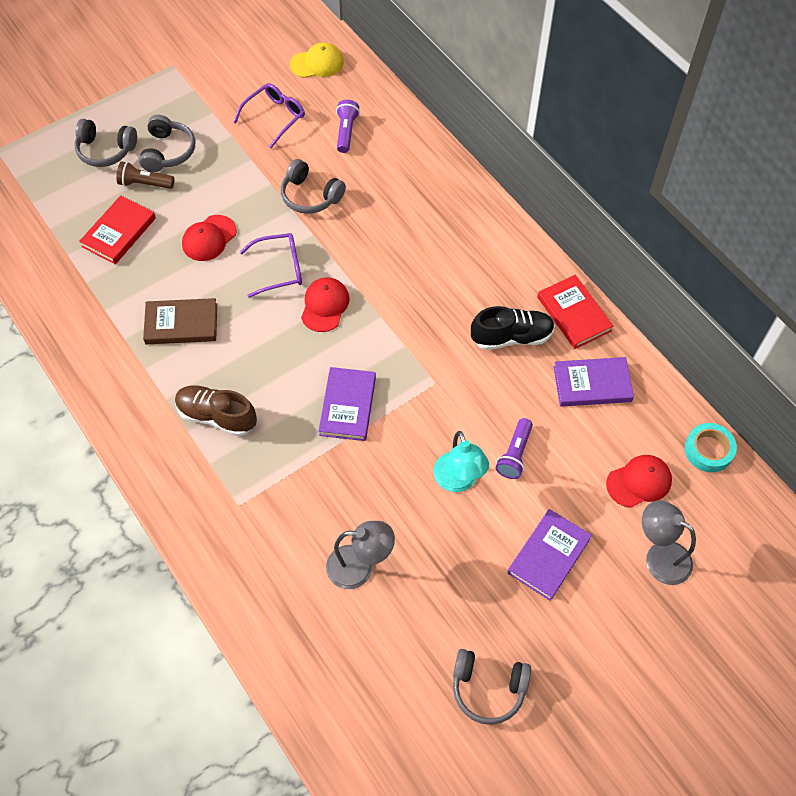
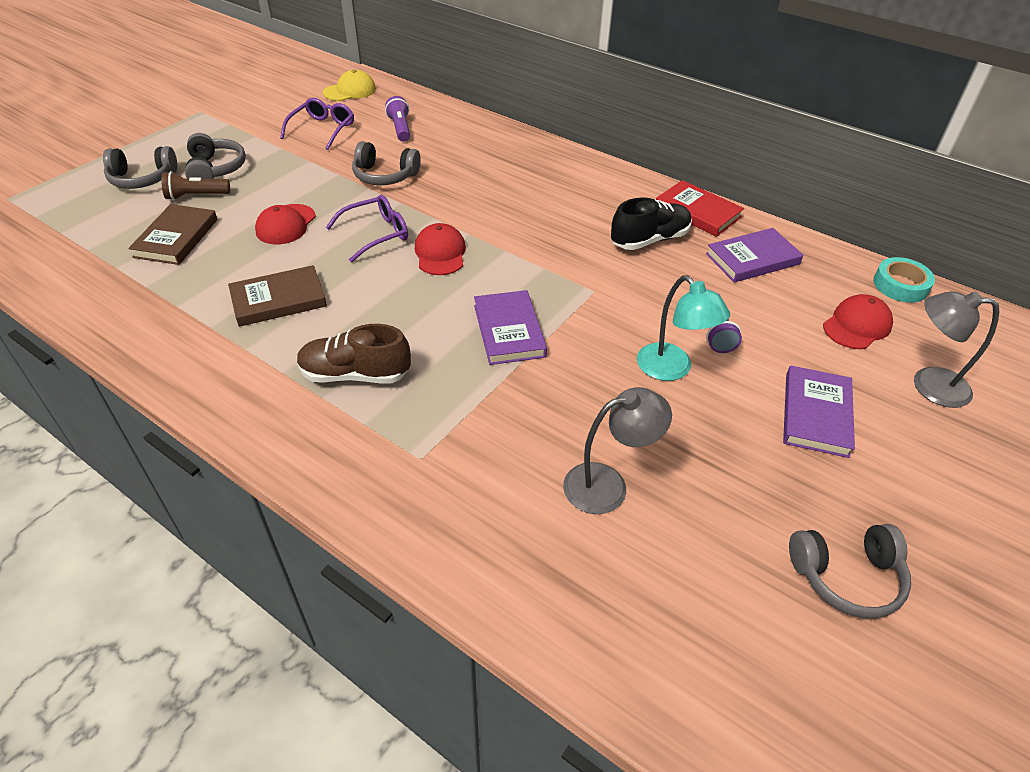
camera: 20 degrees left, 15 degrees down
red book [79,195,156,264] -> brown book [128,204,218,265]

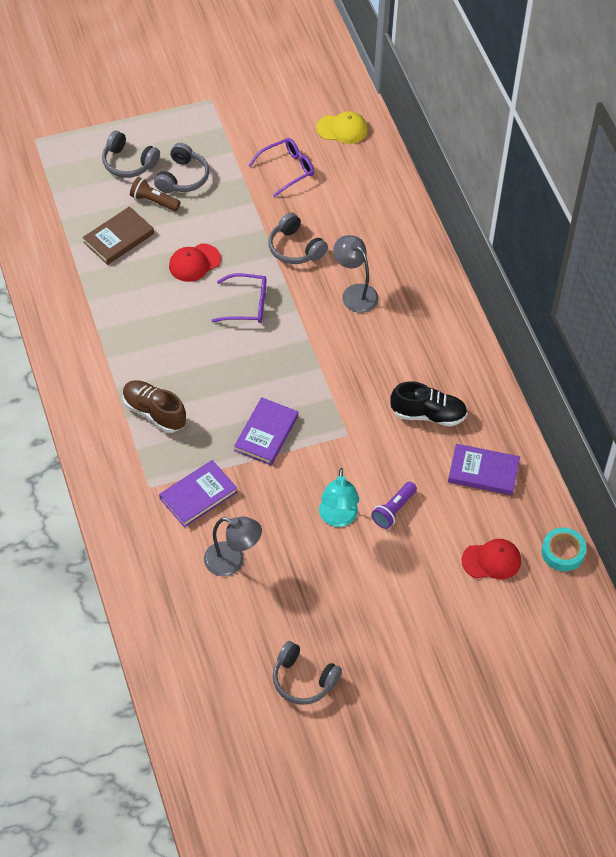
camera: 35 degrees right, 10 degrees up
brown book [228,265,327,327] -> none
purple flashlight [385,96,410,142] -> none
red cap [415,223,466,275] -> none
red book [656,180,744,237] -> none
purple book [783,366,855,458] -> purple book moved to [159,460,237,527]
grey lamp [914,291,999,408] -> grey lamp moved to [333,235,379,313]

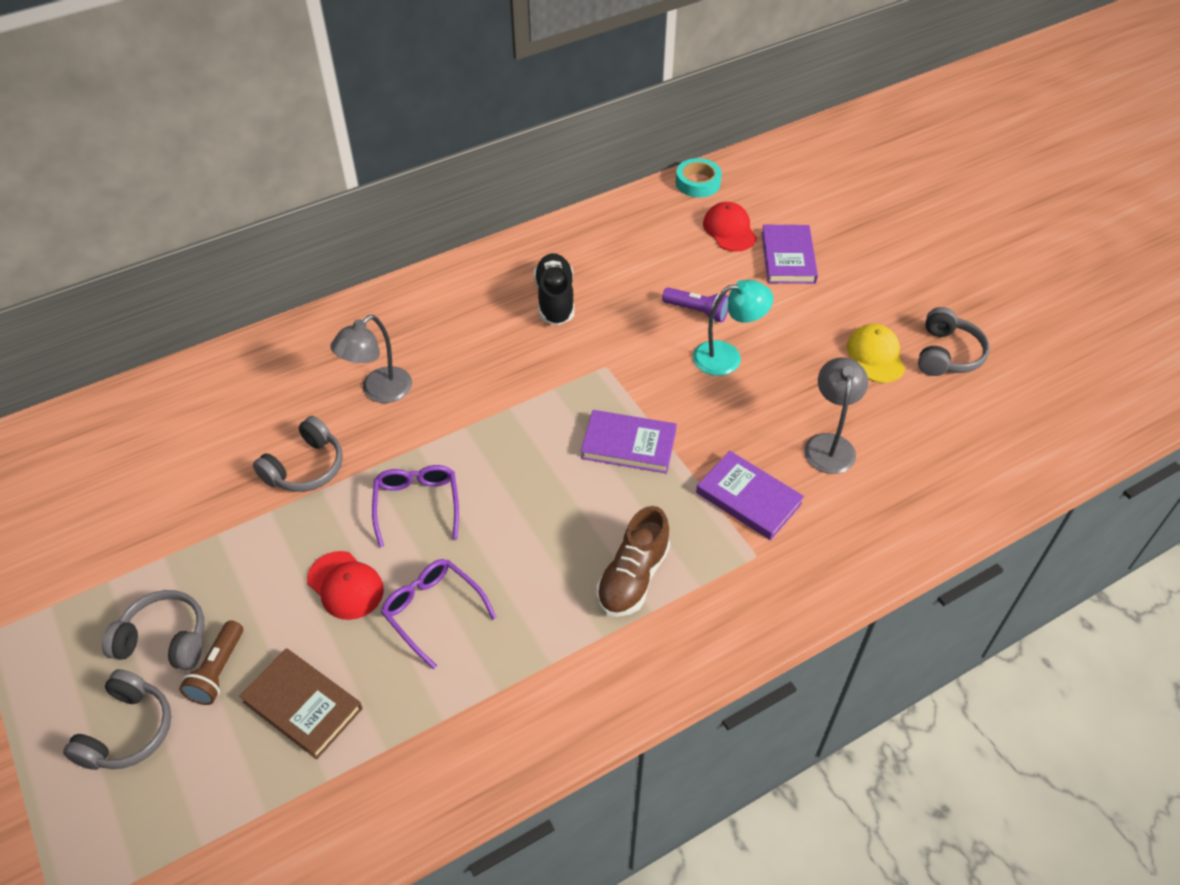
camera: 100 degrees left, 5 degrees down
purple glasses [249,138,314,197] -> purple glasses moved to [381,559,497,669]
yellow cap [316,111,368,144] -> yellow cap moved to [847,324,905,383]
purple book [448,444,520,495] -> purple book moved to [761,225,818,284]

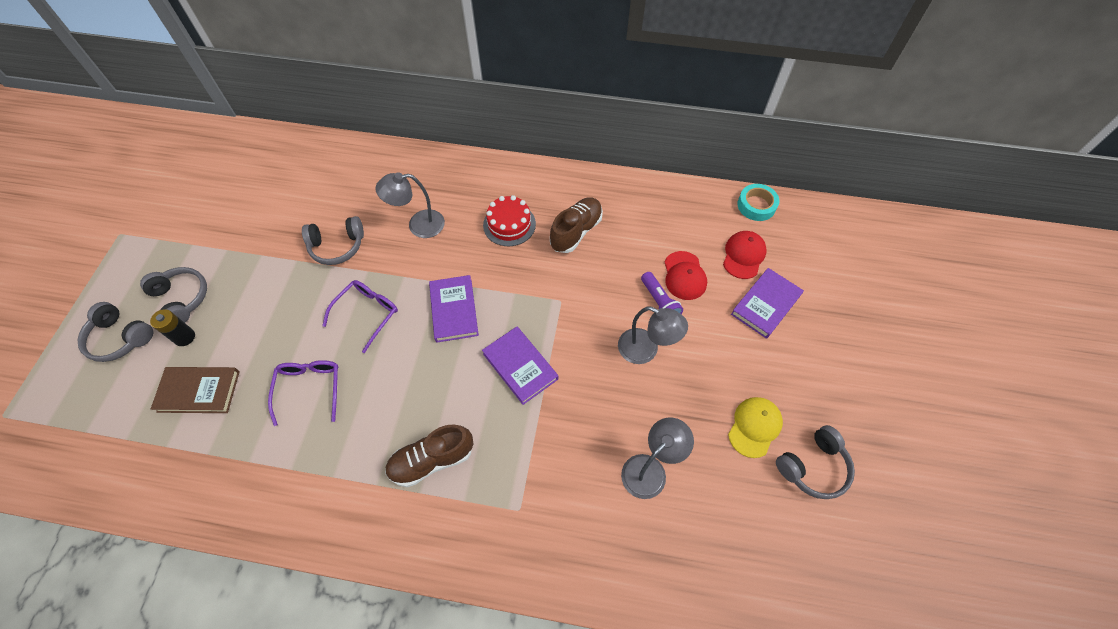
camera: 40 degrees right, 10 degrees up
grey headphones [63,669,171,770] -> grey headphones turned 60 degrees clockwise [78,302,153,362]
brown flashlight [179,621,243,705] -> black battery [150,309,195,346]
brown book [239,648,363,760] -> brown book turned 75 degrees counterclockwise [151,367,240,413]
red cap [307,551,384,620] -> red cap moved to [664,251,707,300]
black shoe [534,253,574,325] -> brown shoe [550,197,603,253]
turquoise lamp [693,280,773,376] -> grey lamp [618,306,688,364]
purple book [696,451,804,540] -> purple book moved to [429,275,479,343]
none -> red cake [483,195,536,246]

